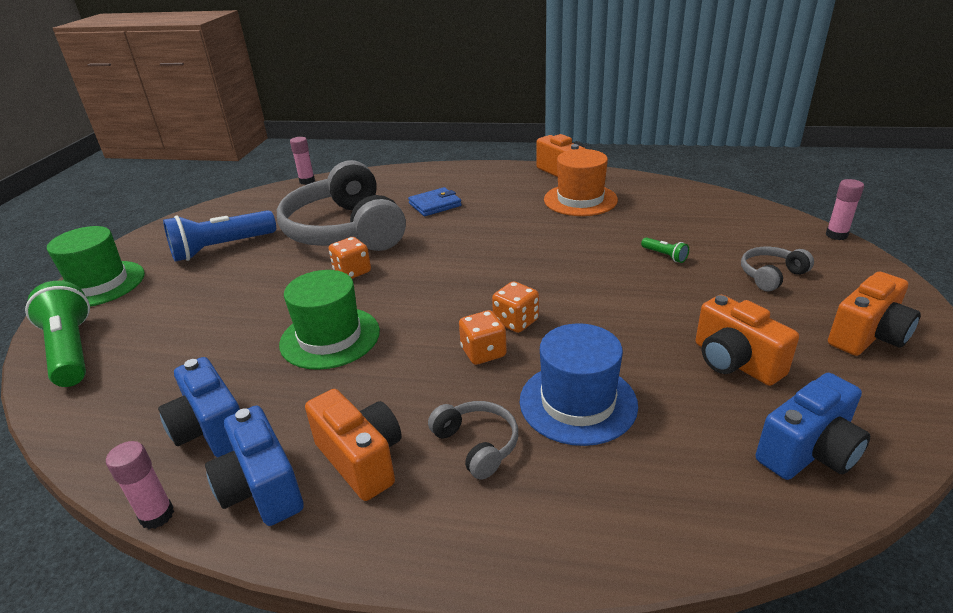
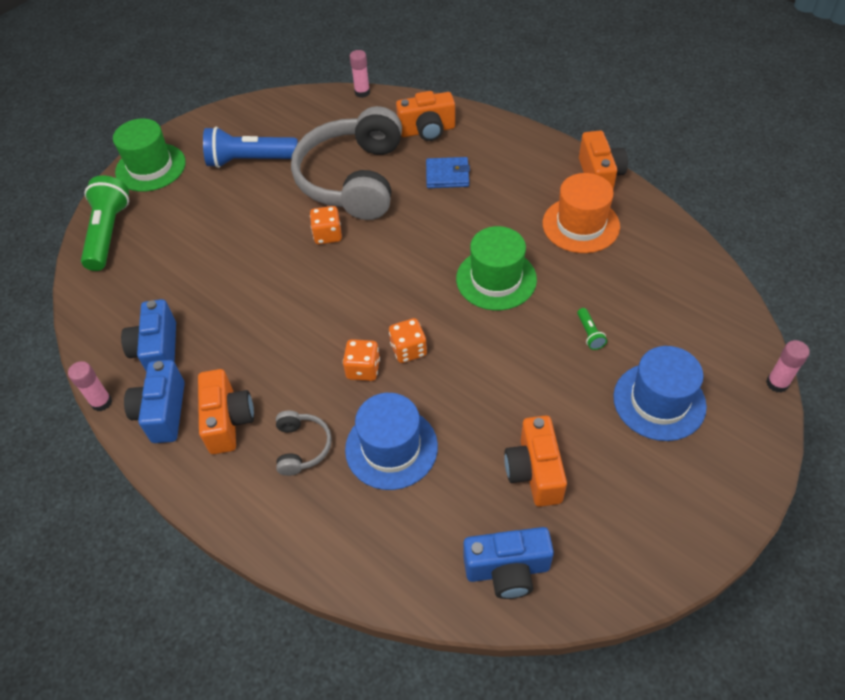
camera: 30 degrees right, 20 degrees up
green hat [279,270,380,370] -> green hat moved to [456,226,537,310]
grey headphones [741,247,814,291] -> blue hat [613,346,707,441]
orange camera [828,271,921,356] -> orange camera moved to [396,91,455,141]

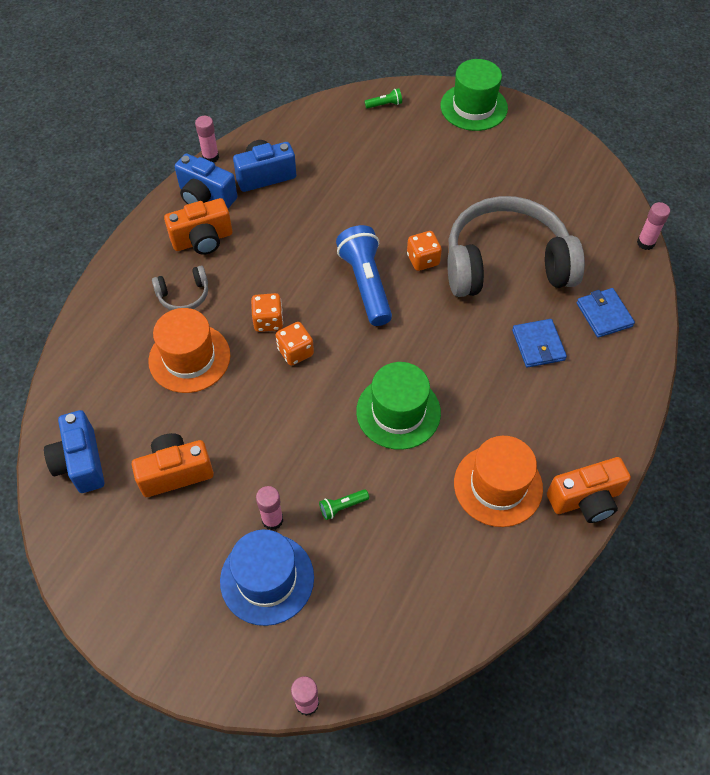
camera: 75 degrees right, 5 degrees up
green flashlight [81,175,129,271] -> green flashlight [365,88,402,109], size x0.42
blue camera [124,360,185,443] -> blue camera turned 135 degrees counterclockwise [175,154,238,208]
blue flashlight [203,127,298,168] -> blue flashlight moved to [336,225,392,326]
blue hat [345,393,438,490] -> orange hat [148,308,230,393]
orange camera [396,91,455,141] -> blue wallet [577,288,635,338]
none -> pink glue stick [256,486,283,530]

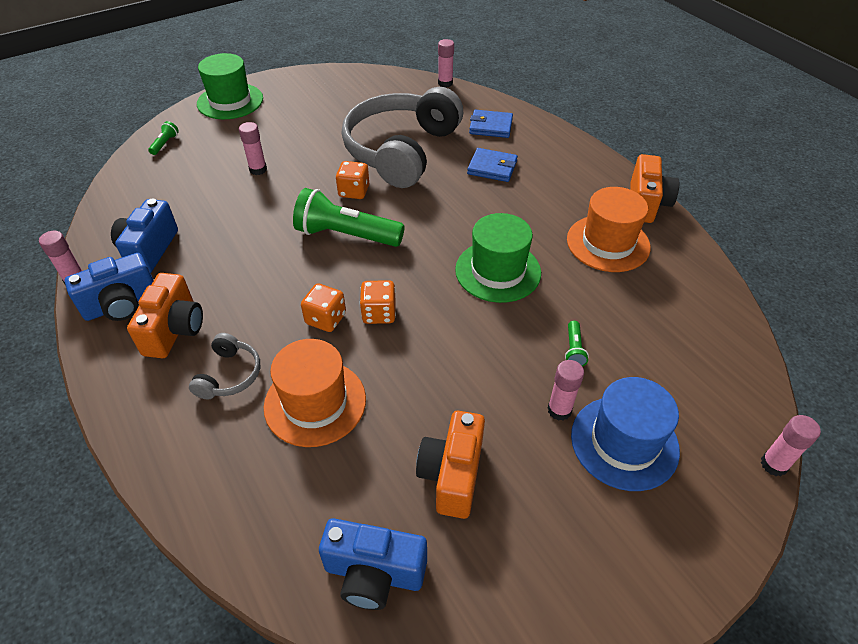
camera: 60 degrees left, 10 degrees down
blue flashlight [336,225,392,326] -> green flashlight [293,188,405,247]
none -> pink glue stick [239,122,267,175]

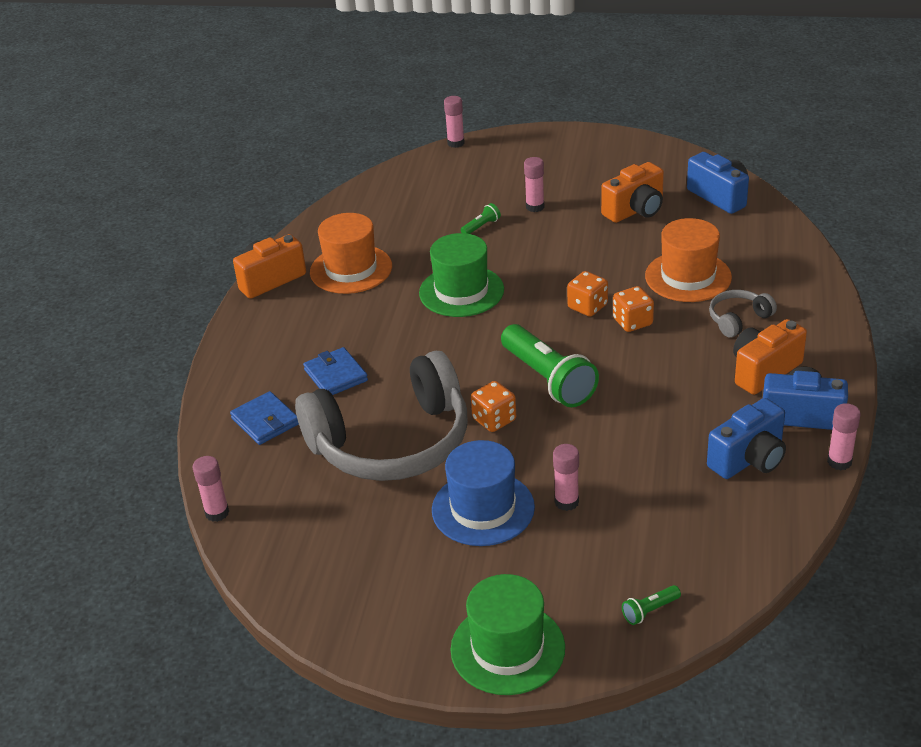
camera: 135 degrees left, 10 degrees down
blue hat [571,377,680,491] -> blue hat moved to [432,440,535,546]

